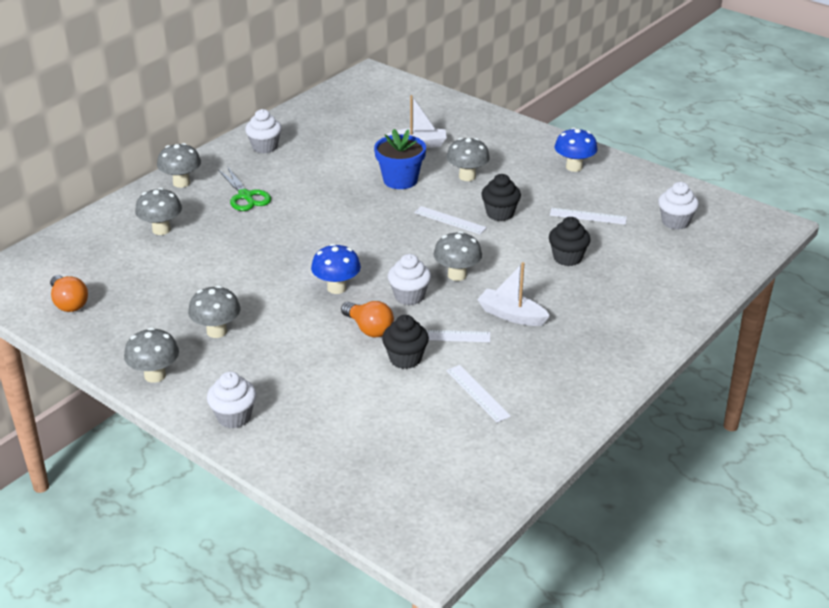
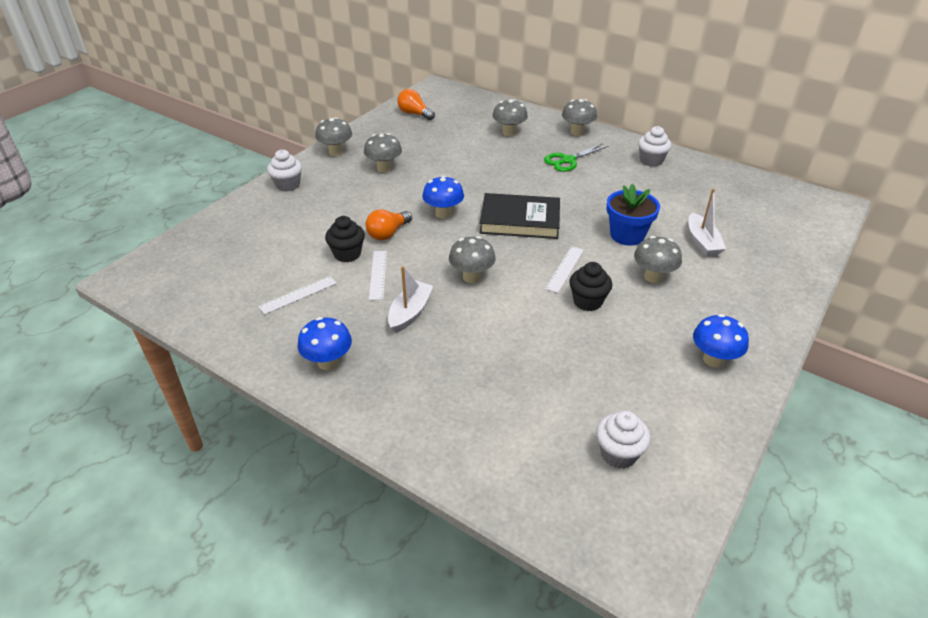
camera: 85 degrees right, 5 degrees up
orange light bulb [50,275,88,312] -> orange light bulb turned 75 degrees clockwise [397,89,435,120]
white cupcake [388,254,431,305] -> none
black cupcake [549,217,591,266] -> none
white ruler [550,208,627,225] -> none
none -> blue mushroom [297,317,352,370]
none -> black book [480,193,560,239]

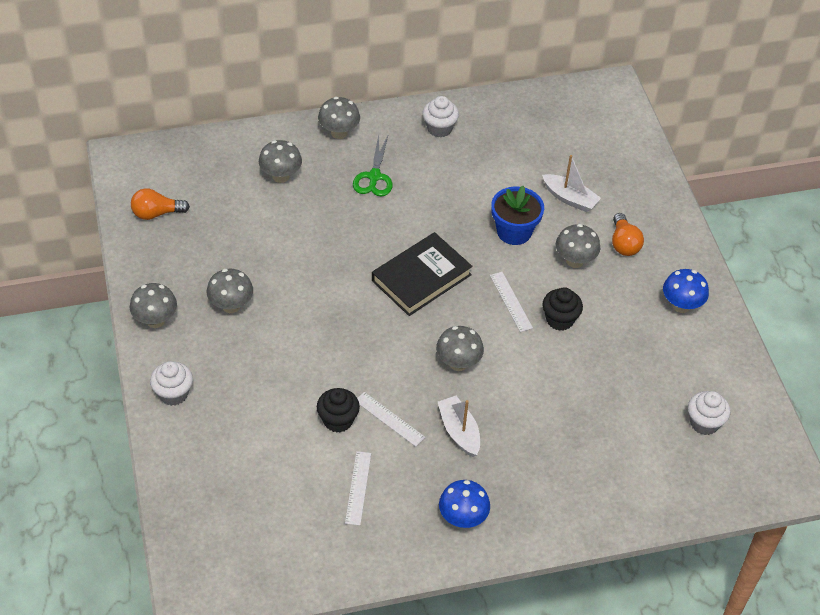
camera: 50 degrees left, 10 degrees up
orange light bulb [366,209,412,240] -> orange light bulb moved to [612,213,644,256]
blue mushroom [422,175,464,219] -> none

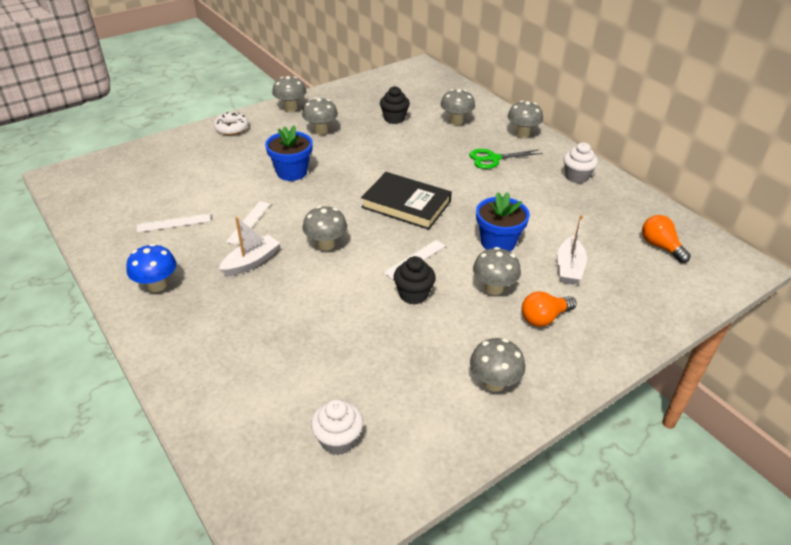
camera: 70 degrees right, 10 degrees down
orange light bulb [131,188,190,220] -> orange light bulb moved to [642,215,691,263]
white cupcake [150,361,193,406] -> white donut [214,112,248,135]
black cupcake [317,388,360,433] -> black cupcake moved to [380,86,410,124]
blue mushroom [663,269,709,313] -> grey mushroom [470,338,525,392]
none -> blue flower pot [265,126,313,181]

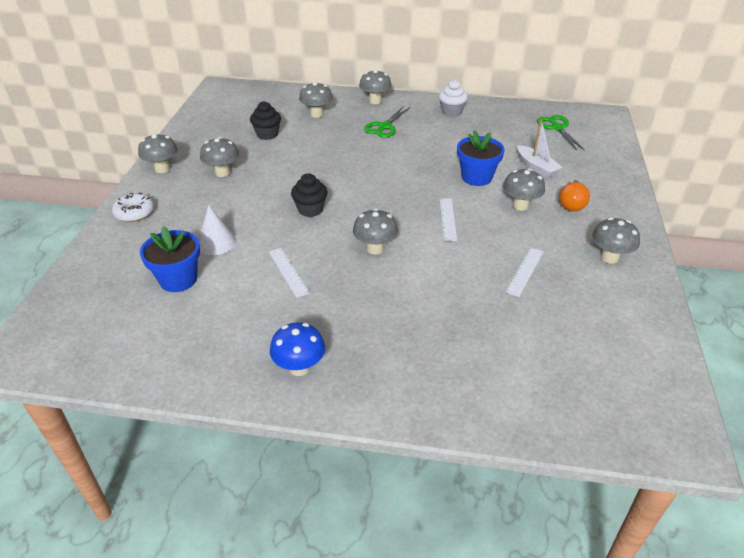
camera: 45 degrees left, 0 degrees up
white ruler [137,213,211,232] -> white ruler moved to [506,248,544,297]
white boat [219,217,280,276] -> none
blue flower pot [265,126,313,181] -> blue flower pot moved to [140,226,200,292]
white cupcake [311,399,363,455] -> none
black book [361,172,452,230] -> none
black cupcake [394,256,436,305] -> black cupcake moved to [291,173,327,217]
orange light bulb [642,215,691,263] -> green scissors [537,115,585,150]
none -> white cone [198,205,236,255]

